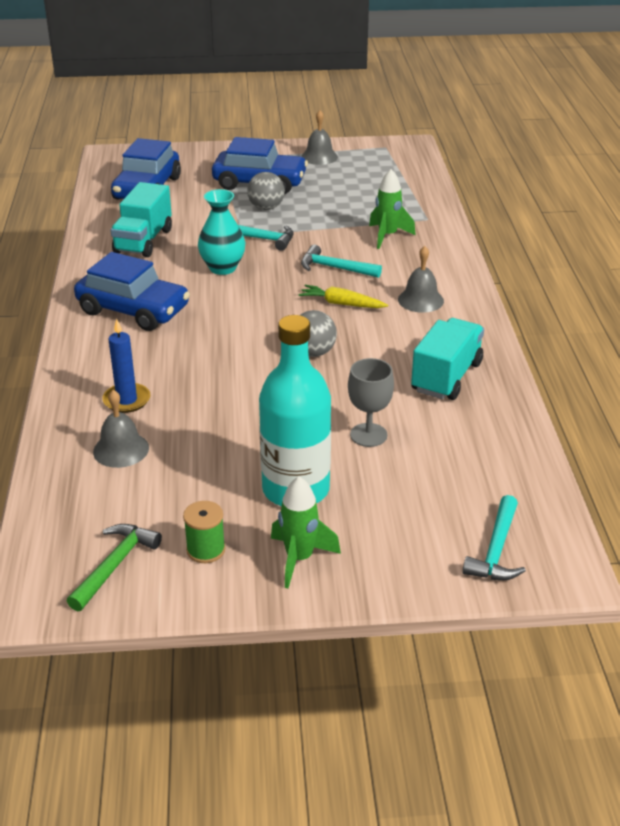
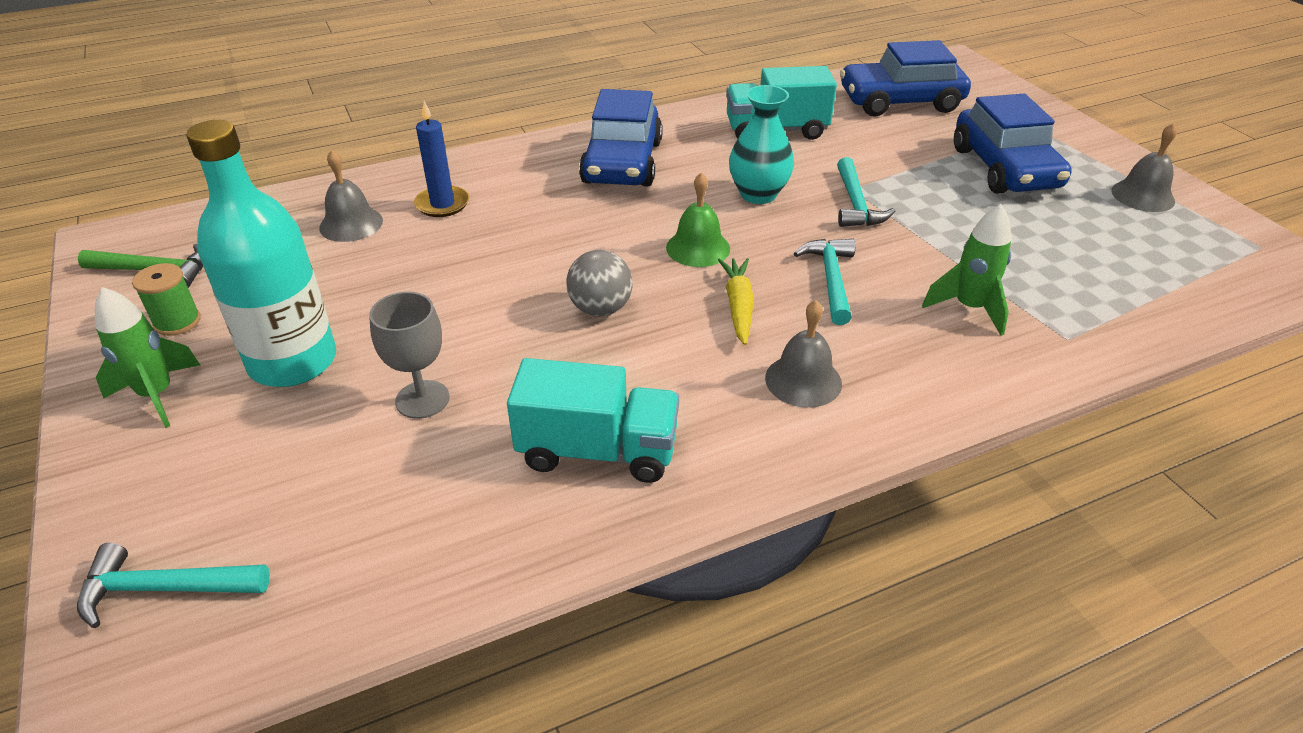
camera: 70 degrees right, 5 degrees up
grey ball [247,172,285,210] -> none
none -> green bell [666,172,730,267]

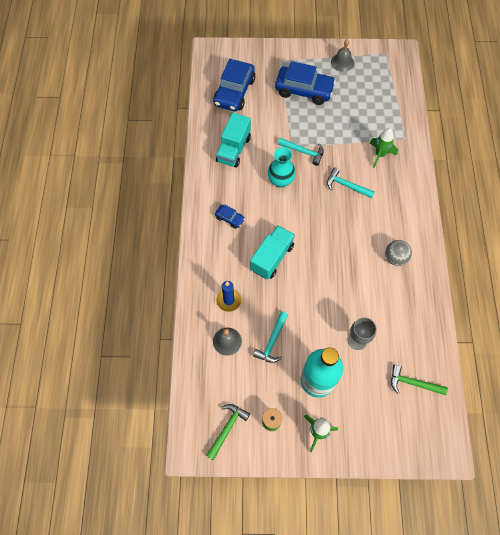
camera: 65 degrees left, 25 degrees up
turquoise hammer [77,543,270,628] -> turquoise hammer moved to [253,311,288,363]
turquoise truck [507,358,679,483] -> turquoise truck moved to [250,225,295,280]
grey ball [566,250,633,316] -> grey ball moved to [385,240,412,266]
blue car [579,89,663,187] -> blue car [215,204,245,229], size x0.46
green bell [666,172,730,267] -> none
yellow carrot [718,258,754,345] -> none
grey bell [765,300,842,408] -> none
none -> green hammer [391,365,448,395]

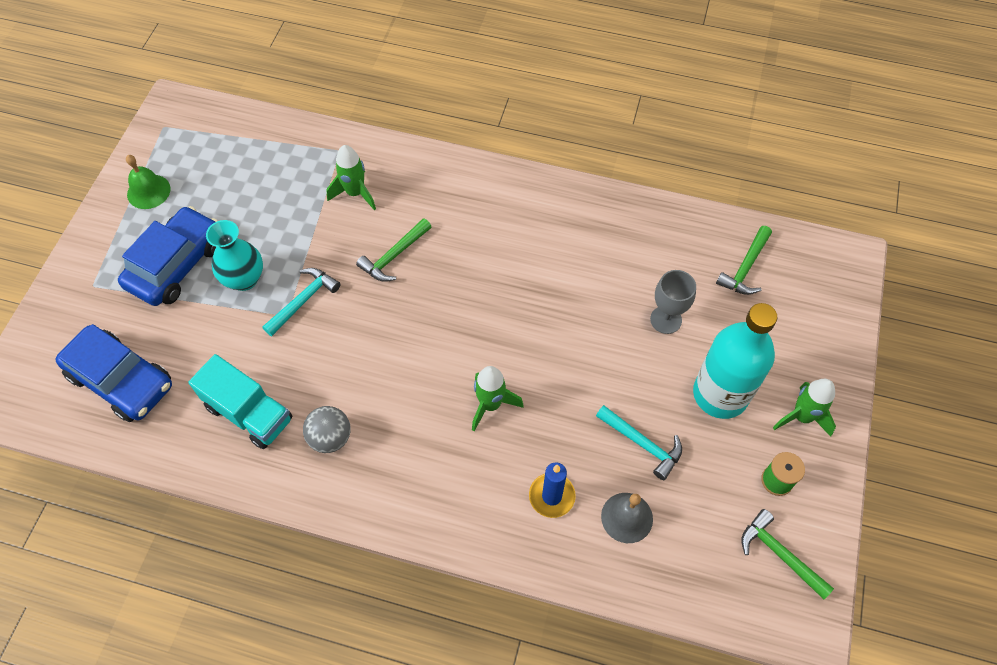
camera: 75 degrees left, 5 degrees down
blue car [215,204,245,229] -> none
turquoise truck [250,225,295,280] -> green rocket [472,366,524,431]
turquoise vase [268,147,296,188] -> turquoise vase moved to [206,220,263,291]
turquoise hammer [327,167,375,198] -> green hammer [356,218,432,282]
grey bell [331,39,354,72] -> green bell [126,155,171,209]
grey ball [385,240,412,266] -> grey ball moved to [303,406,351,453]

